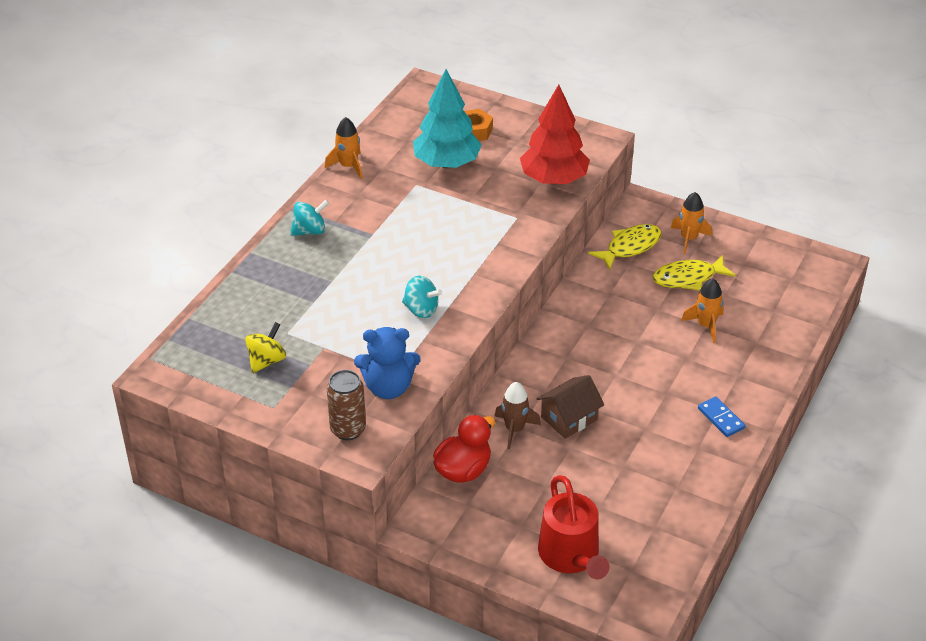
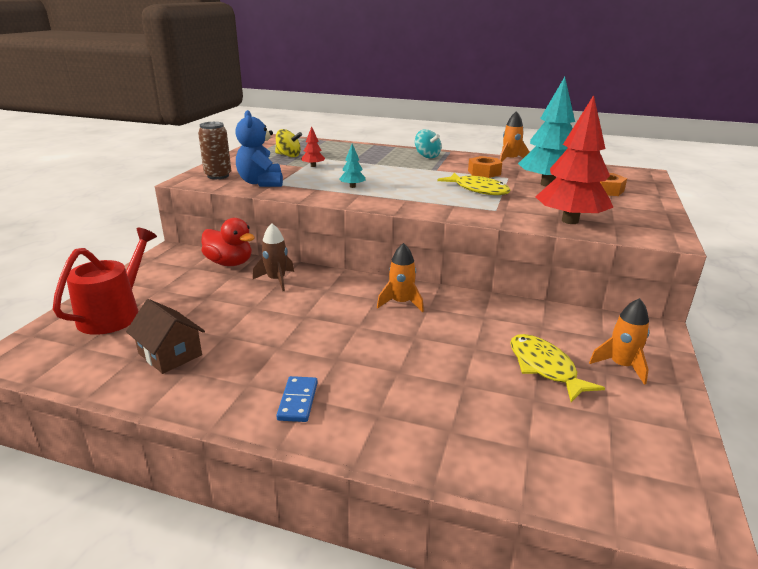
camera: 80 degrees right, 15 degrees down
turquoise spinning top [402,276,442,318] -> turquoise tree [339,144,366,188]
brown house [537,375,604,439] -> brown house moved to [126,299,205,374]
red watering can [538,475,609,579] -> red watering can turned 135 degrees clockwise [53,228,157,335]
yellow fish [588,224,661,270] -> yellow fish moved to [437,173,511,195]
orange rocket [681,278,724,343] -> orange rocket moved to [377,243,424,312]
blue domino [698,396,745,437] -> blue domino turned 45 degrees counterclockwise [276,376,318,422]
none -> red tree [301,126,325,167]
none -> orange nut [468,156,502,178]

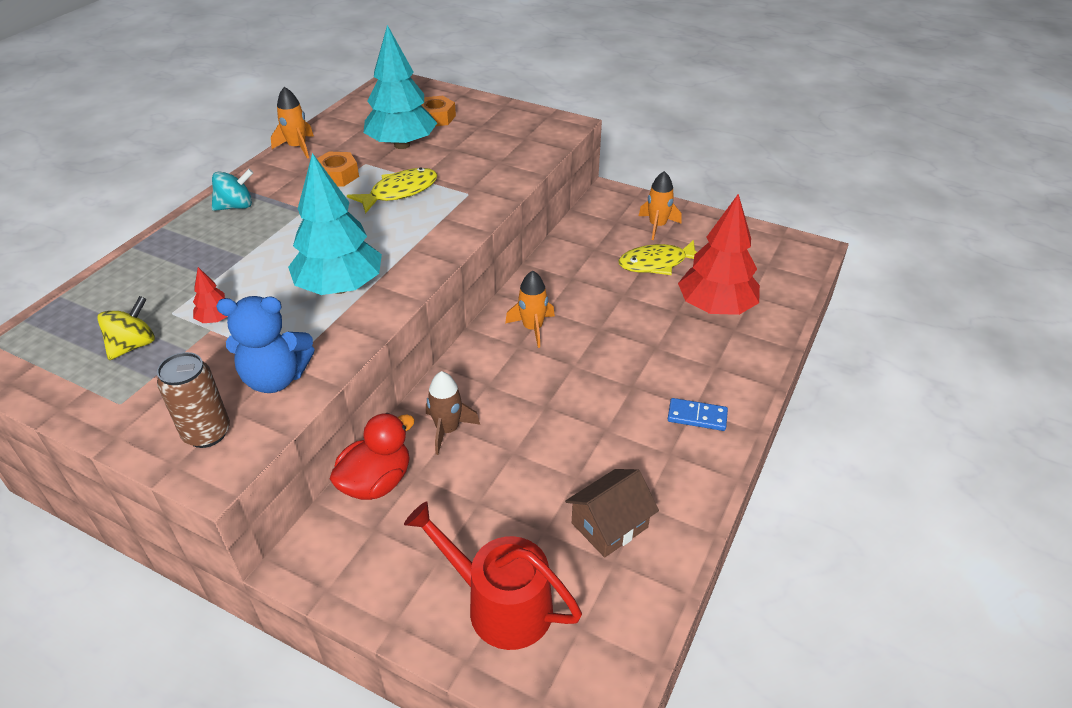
camera: 80 degrees left, 15 degrees up
turquoise tree [339,144,366,188] -> turquoise tree [288,153,382,295], size x2.38
red tree [536,95,614,224] -> red tree moved to [678,194,760,315]

